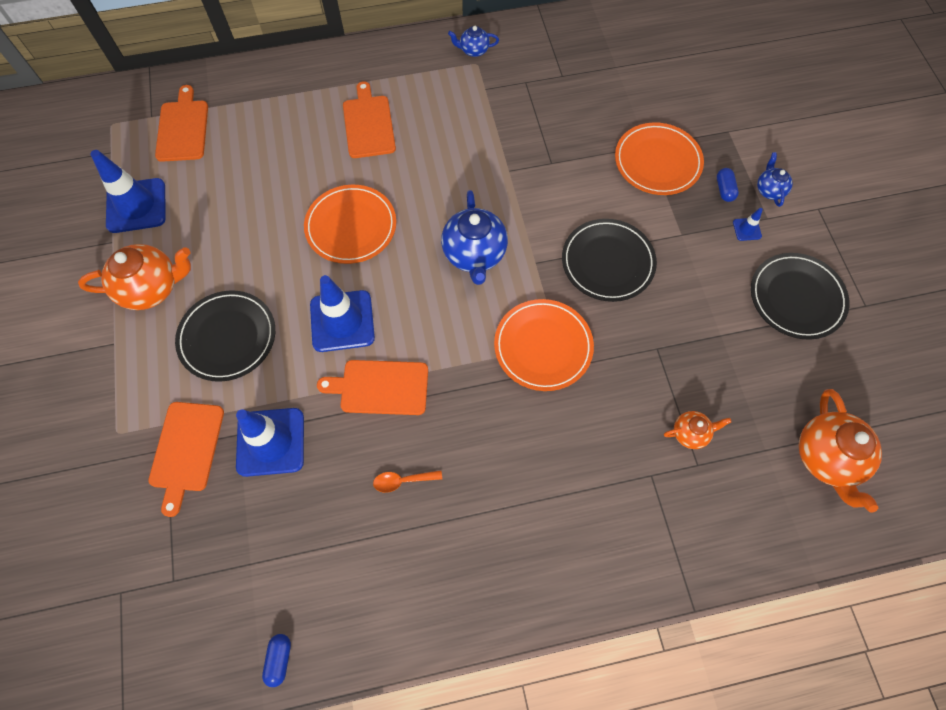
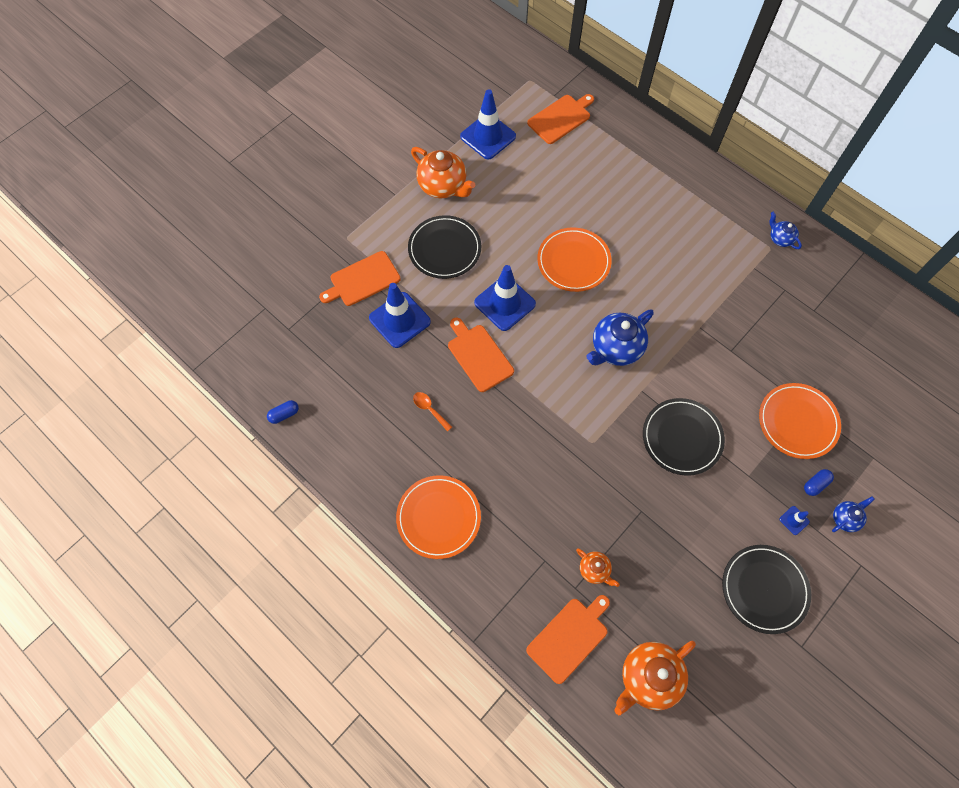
camera: 55 degrees right, 0 degrees up
orange cutting board [343,81,396,158] -> orange cutting board moved to [526,595,610,684]
orange plate [494,299,594,391] -> orange plate moved to [396,475,481,559]

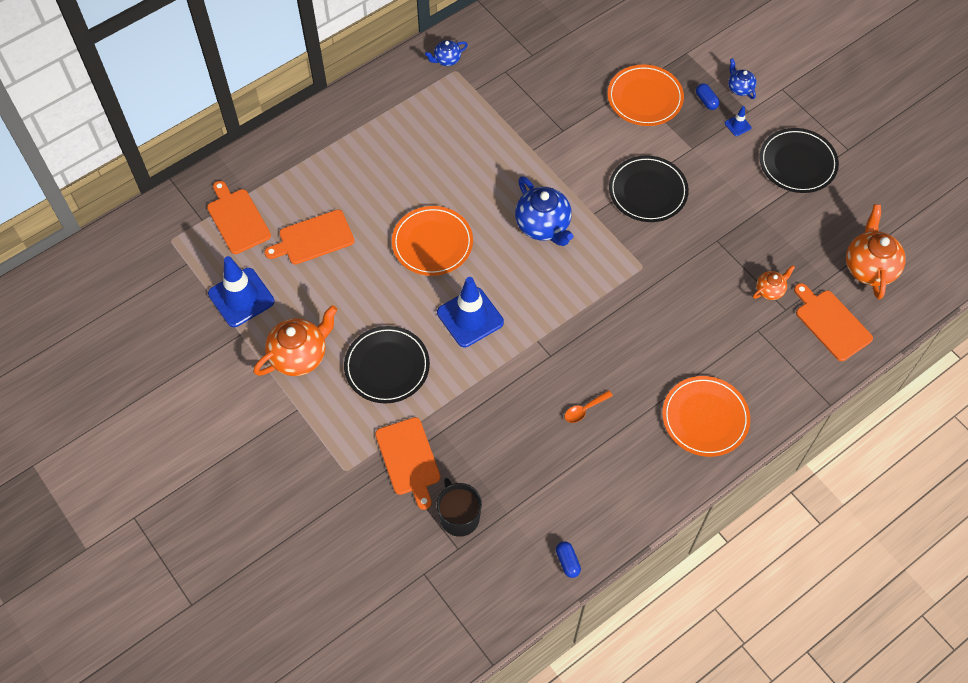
camera: 80 degrees left, 5 degrees down
blue traffic cone [369,283,431,348] -> none
orange cutting board [448,318,514,392] -> orange cutting board moved to [264,210,354,265]
orange teapot [614,641,696,715] -> orange teapot turned 150 degrees counterclockwise [846,204,905,299]
none -> black mug [437,478,482,537]

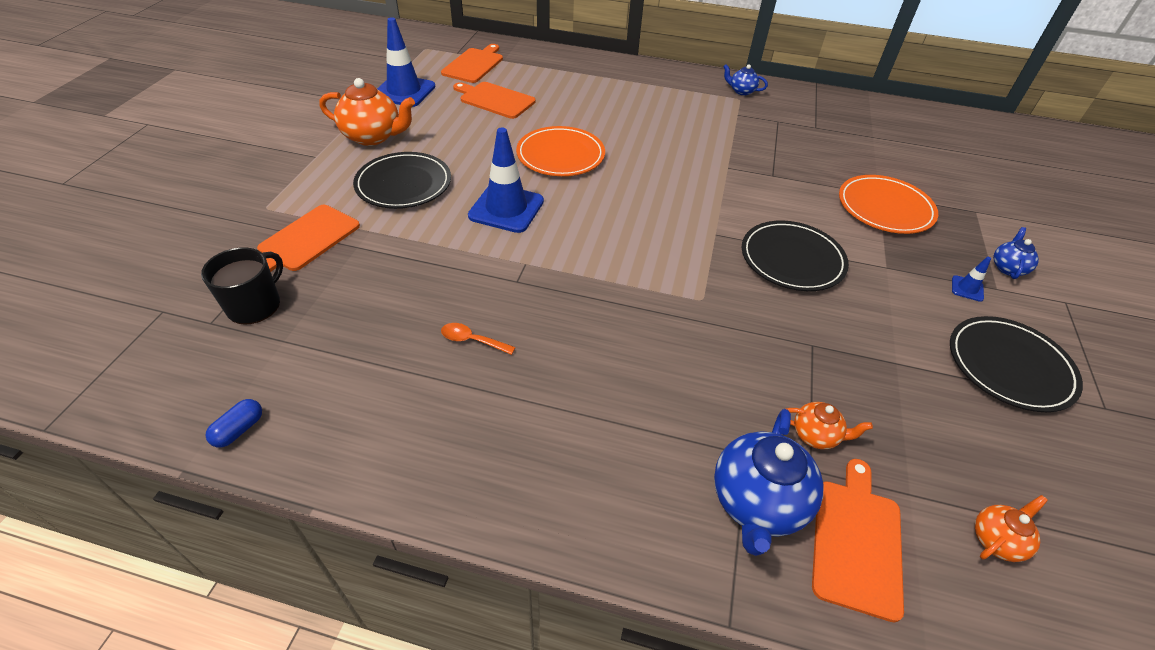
camera: 50 degrees right, 15 degrees down
blue teapot [515,176,573,246] -> blue teapot moved to [714,409,823,556]
orange plate [662,376,750,457] -> none
blue capsule [696,83,720,110] -> none
orange teapot [846,204,905,299] -> orange teapot [975,495,1048,562], size x0.53

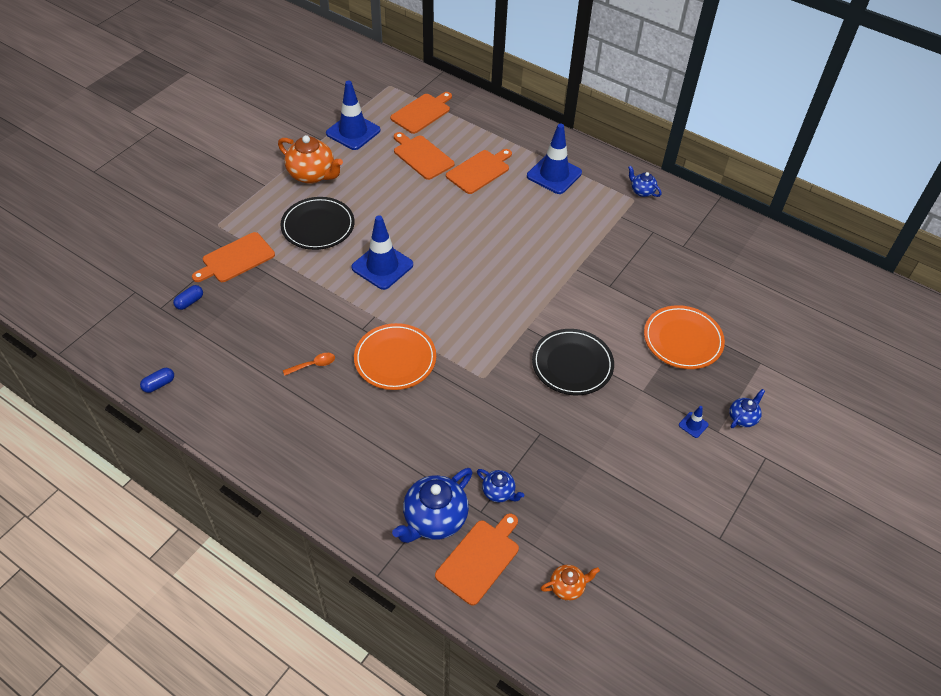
camera: 20 degrees right, 5 degrees up
black mug [201,247,283,325] -> blue capsule [173,285,203,310]
orange spoon [441,323,516,355] -> orange spoon turned 120 degrees clockwise [283,353,335,376]
orange plate [516,126,605,176] -> orange plate moved to [354,323,436,390]
orange teapot [786,402,873,449] -> blue teapot [477,469,524,503]
black plate [950,316,1083,412] -> none
none -> orange cutting board [446,149,512,194]
none -> blue traffic cone [527,124,582,194]

